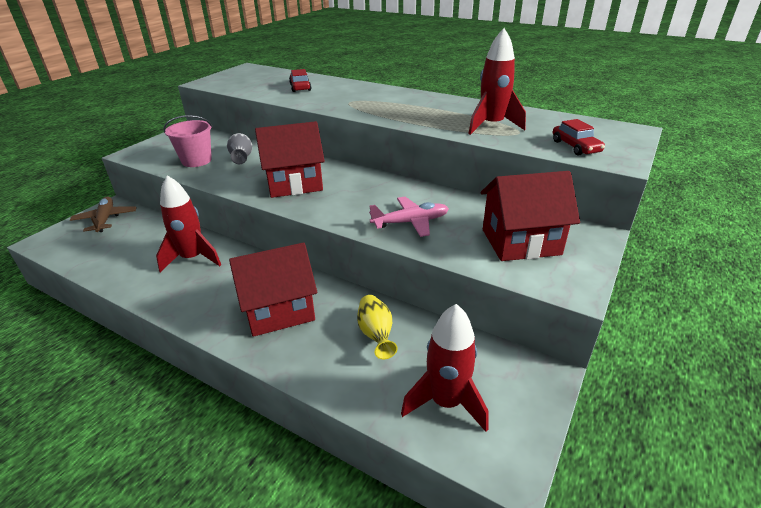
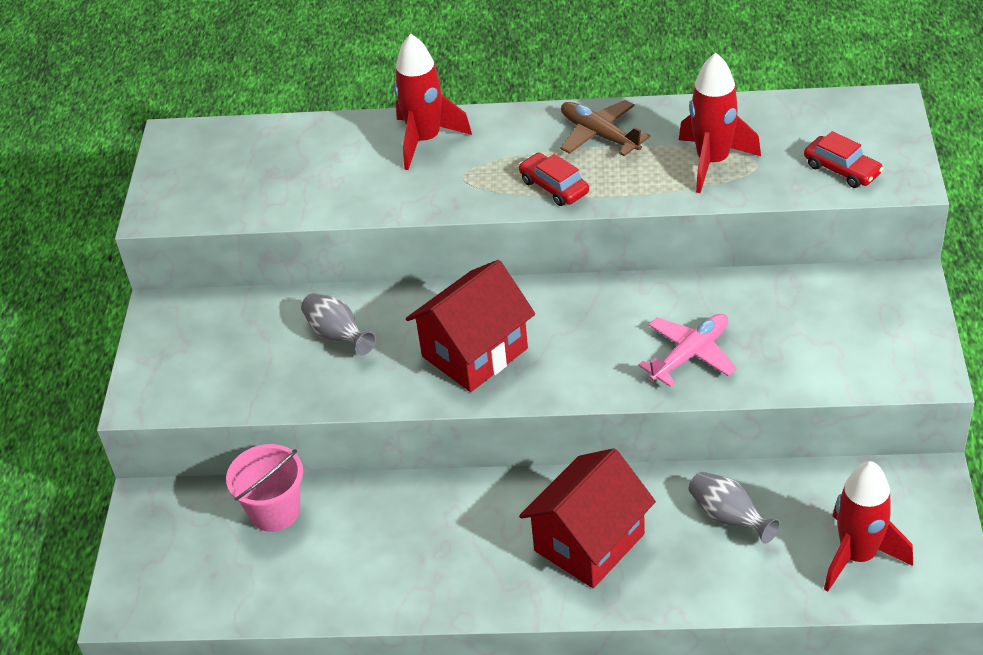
camera: 25 degrees left, 10 degrees up
brown plane [70,197,137,232] -> brown plane moved to [560,100,650,156]
red rocket [156,175,221,272] -> red rocket moved to [394,34,472,170]
pink bucket [163,115,212,167] -> pink bucket moved to [226,444,303,532]
red car [289,69,311,92] -> red car moved to [519,152,589,206]
yellow vase [357,295,398,359] -> grey vase [689,472,780,544]
red house [481,171,580,261] -> none

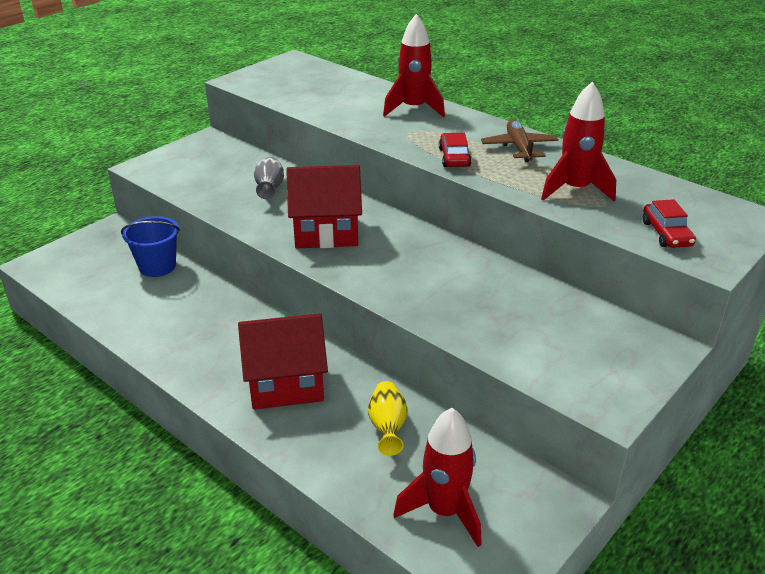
camera: 35 degrees right, 10 degrees down
pink bucket [226,444,303,532] -> blue bucket [121,216,180,277]
pink plane [638,314,737,387] -> none
grey vase [689,472,780,544] -> yellow vase [368,381,407,456]

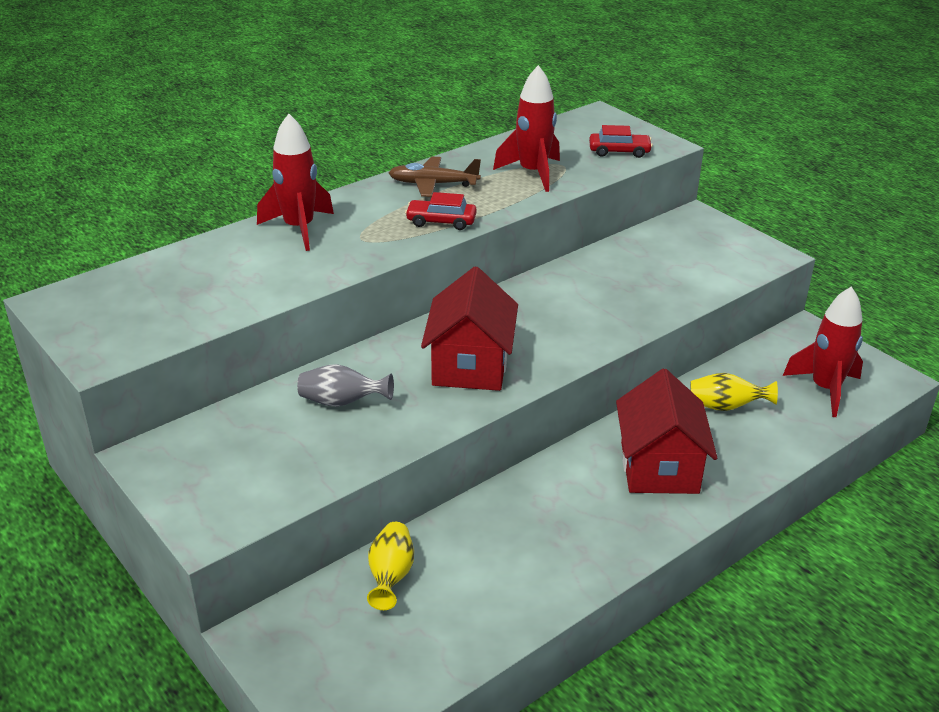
camera: 80 degrees left, 0 degrees up
blue bucket [121,216,180,277] -> yellow vase [367,522,414,610]

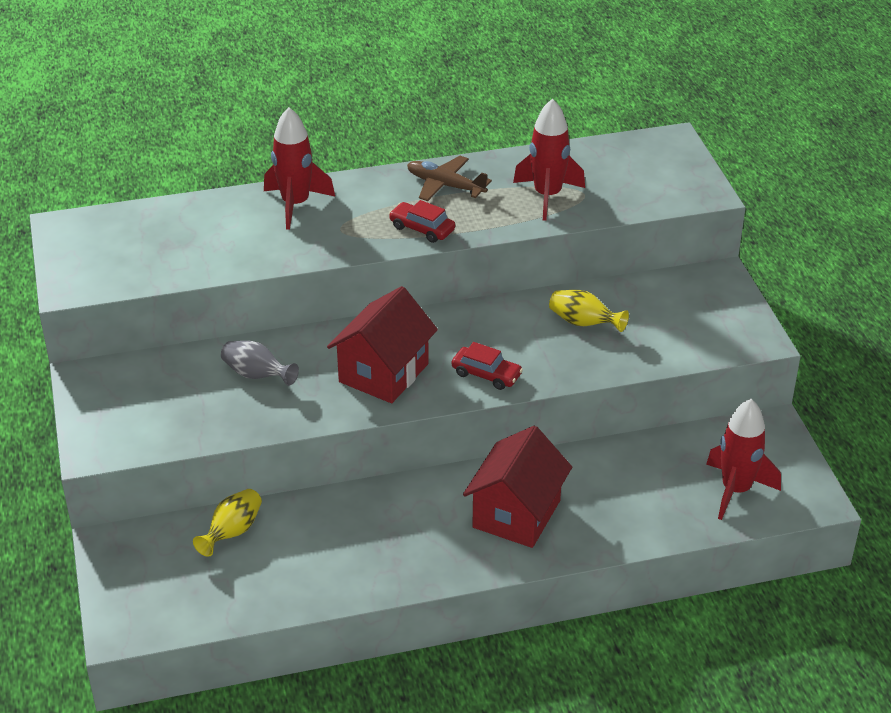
camera: 25 degrees right, 5 degrees up
red car [589,125,653,158] -> red car moved to [452,342,523,390]
yellow vase [690,373,778,411] -> yellow vase moved to [549,290,629,332]

